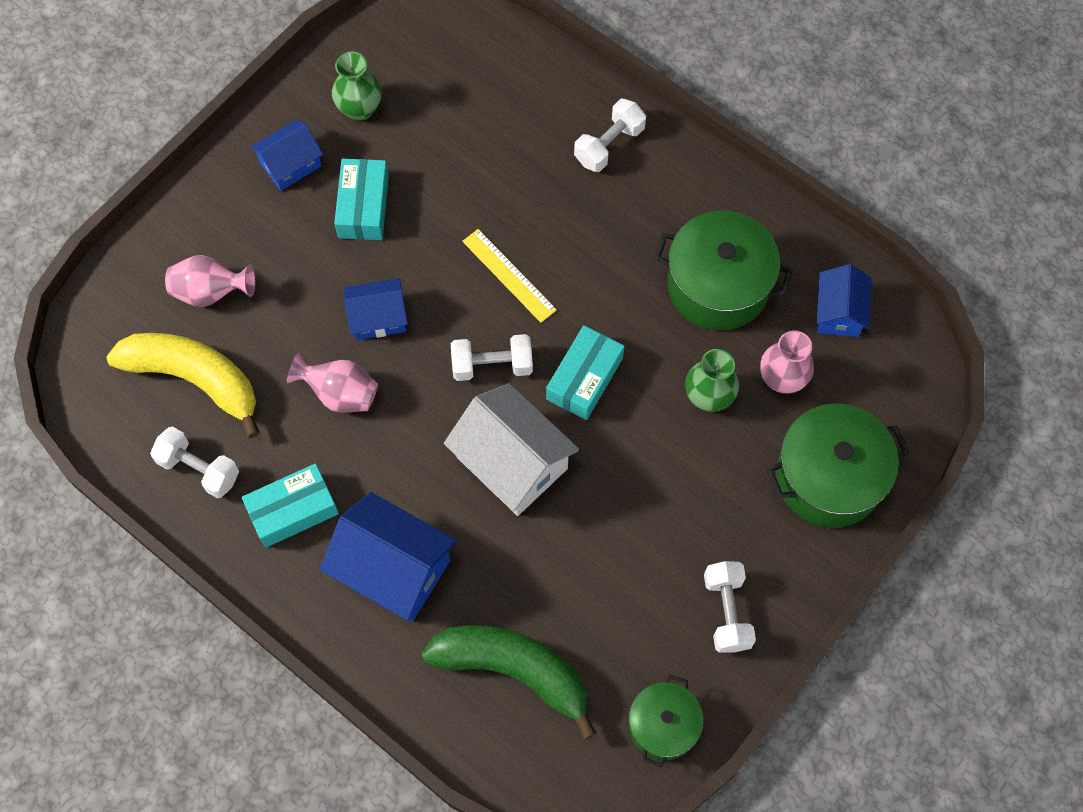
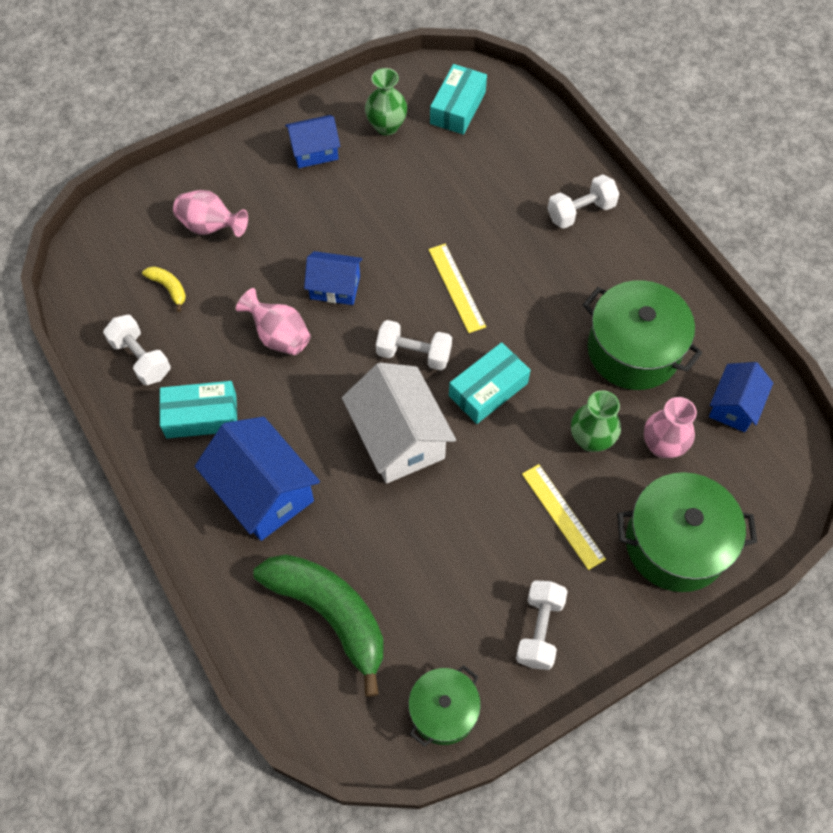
camera: 20 degrees right, 5 degrees down
yellow banana [106,333,260,438] -> yellow banana [142,267,186,312], size x0.42
turquoise box [334,159,389,240] -> turquoise box moved to [430,64,487,135]
none -> yellow ruler [522,464,606,570]

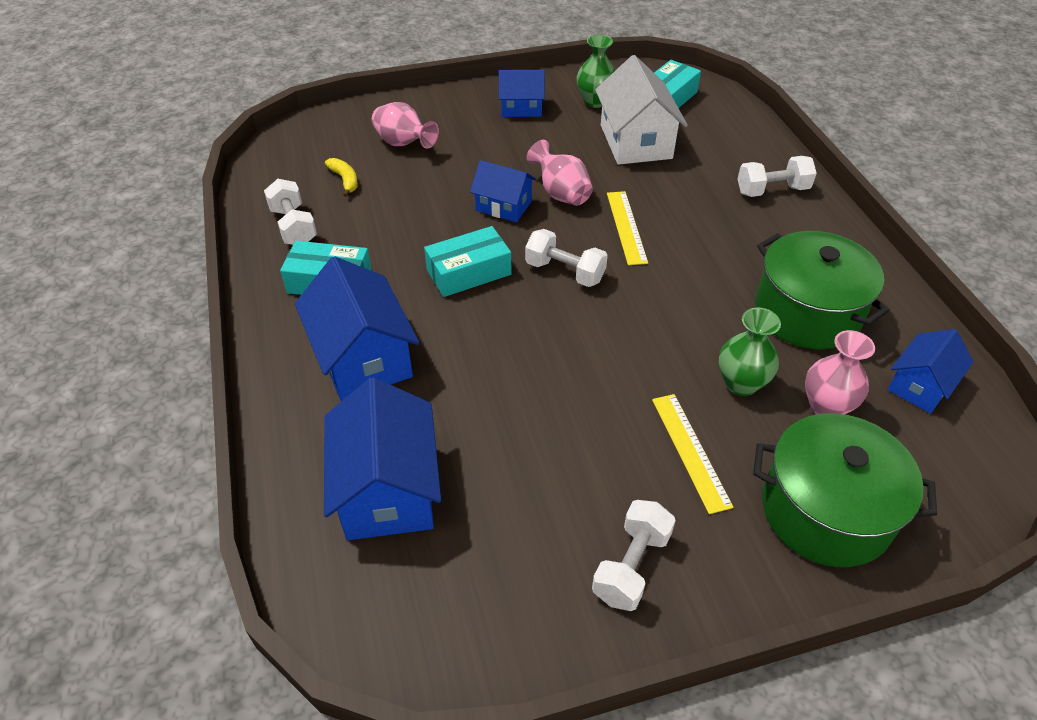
camera: 15 degrees right, 15 degrees down
pink vase [236,288,311,355] -> pink vase moved to [527,140,593,206]
green banana [253,554,384,697] -> blue house [324,377,441,540]
white house [342,362,456,484] -> white house moved to [595,55,688,165]
green pot [408,665,481,747] -> none
turquoise box [449,342,531,424] -> turquoise box moved to [424,226,511,297]

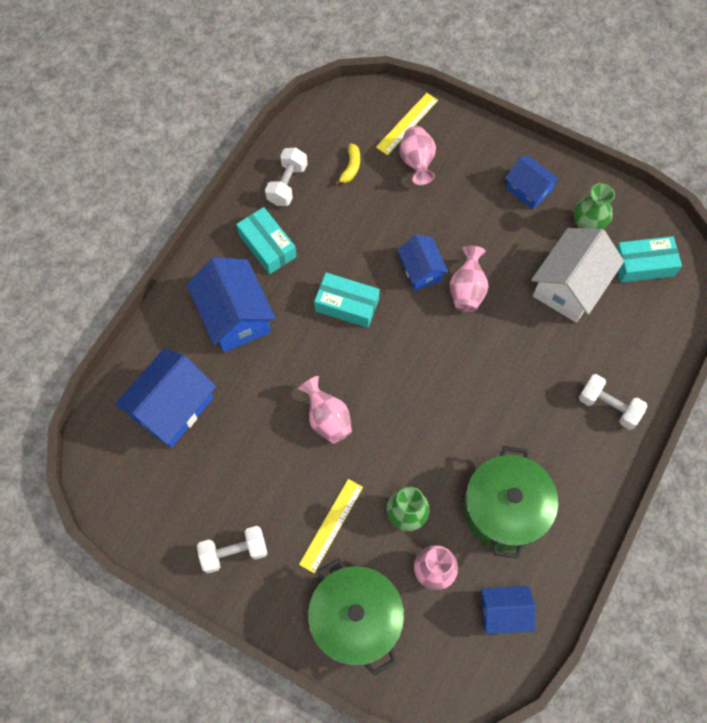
camera: 45 degrees right, 20 degrees up
blue house [295,256,419,401] -> blue house turned 45 degrees counterclockwise [187,257,276,352]
white dumbbell [525,229,608,287] -> none
yellow ruler [607,191,648,265] -> yellow ruler moved to [376,93,438,155]
none -> pink vase [297,376,352,444]

